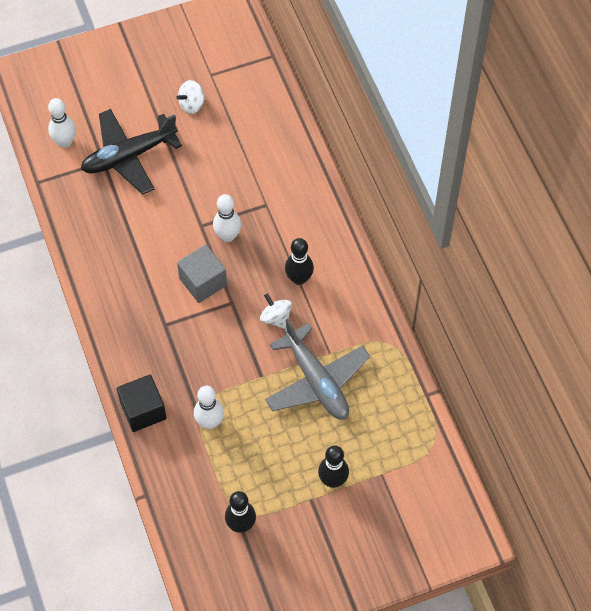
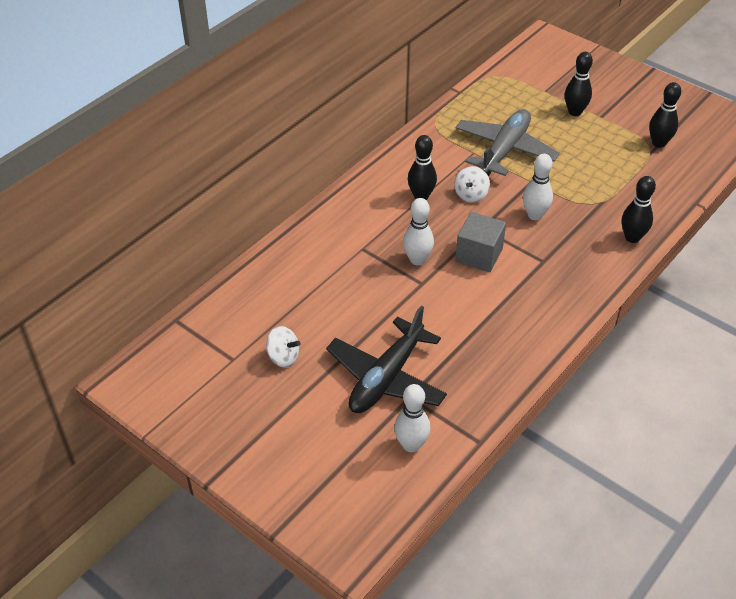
camera: 120 degrees left, 15 degrees down
black plane [81,109,182,195] -> black plane turned 90 degrees clockwise [326,305,447,413]
black cube [117,375,167,432] -> black bowling pin [622,176,656,243]
white bowling pin [194,386,224,429] -> white bowling pin moved to [523,154,553,220]

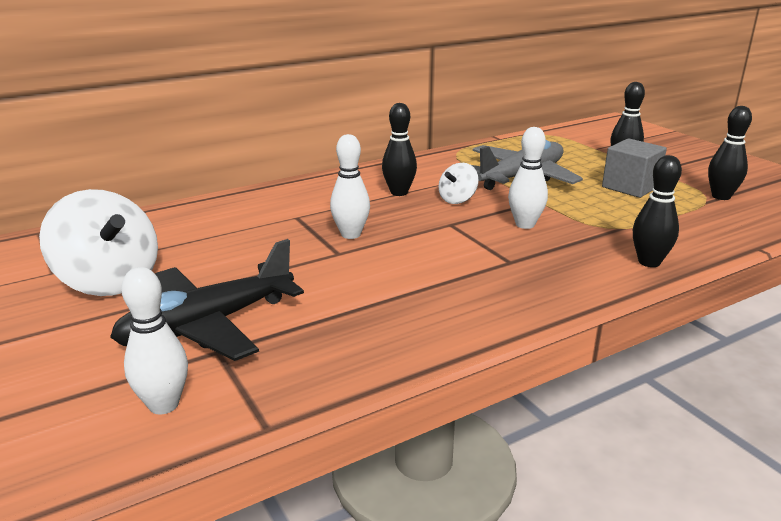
camera: 20 degrees right, 20 degrees down
white spinning top [266,326,301,367] -> white spinning top [39,189,158,296], size x1.97
grey cube [455,212,506,272] -> grey cube moved to [602,138,667,198]

